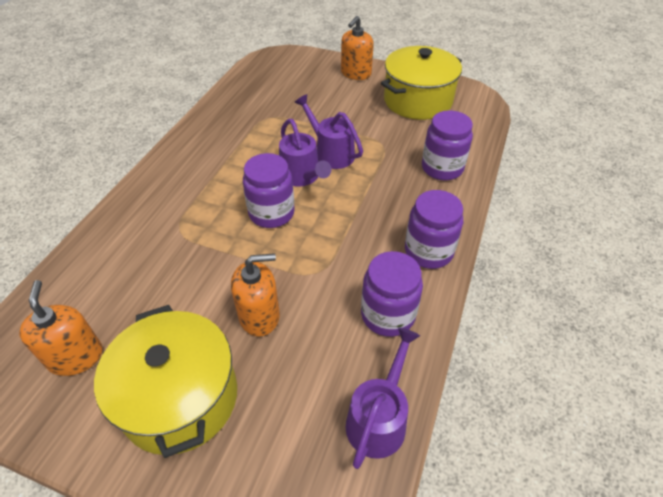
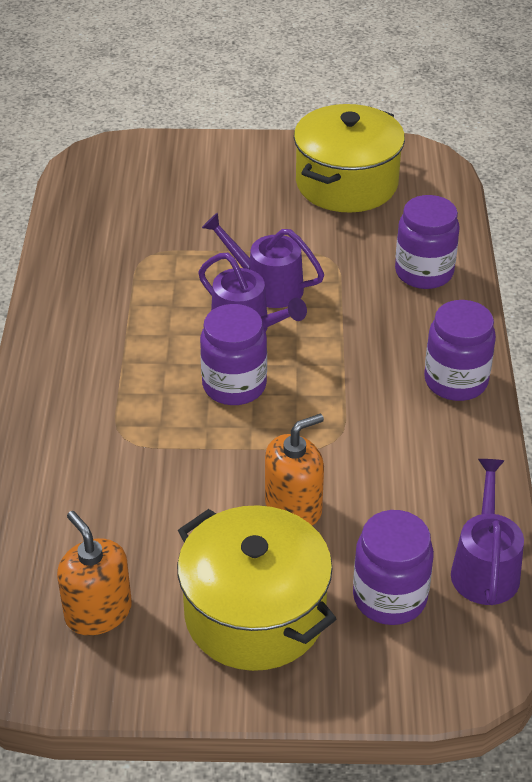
camera: 20 degrees left, 5 degrees down
orange soap dispenser [341,16,374,80] -> none
purple jar [361,251,423,337] -> purple jar moved to [353,510,434,625]

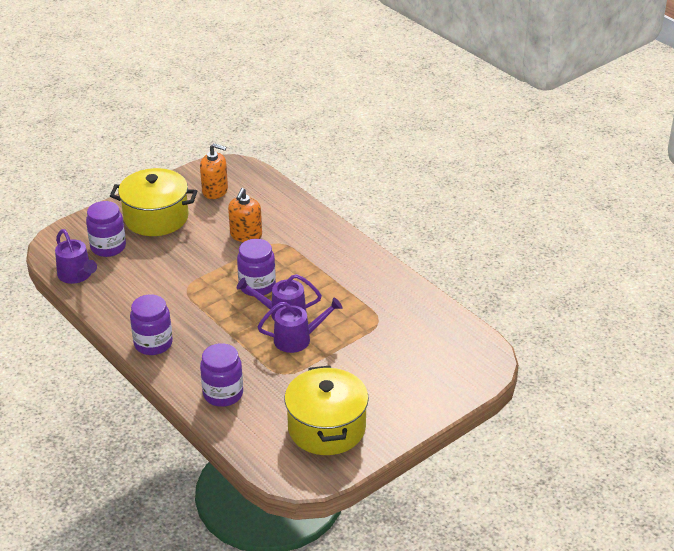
camera: 140 degrees right, 5 degrees down
orange soap dispenser [265,414,324,526] -> orange soap dispenser moved to [228,188,262,242]

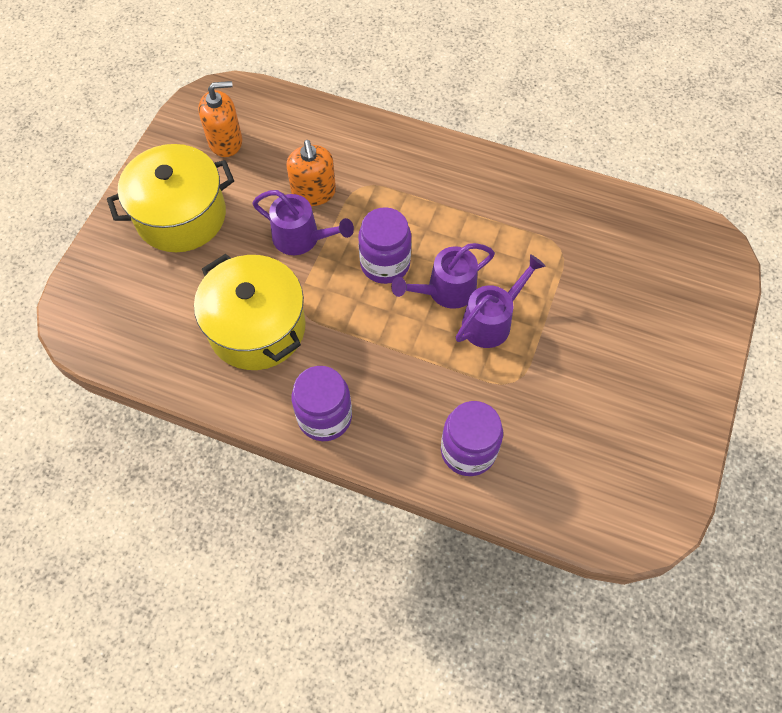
camera: 30 degrees left, 25 degrees up
purple watering can [55,229,97,284] -> purple watering can moved to [252,190,354,255]
purple jar [86,201,126,257] -> none
yellow pot [284,366,369,455] -> yellow pot moved to [194,254,306,370]

